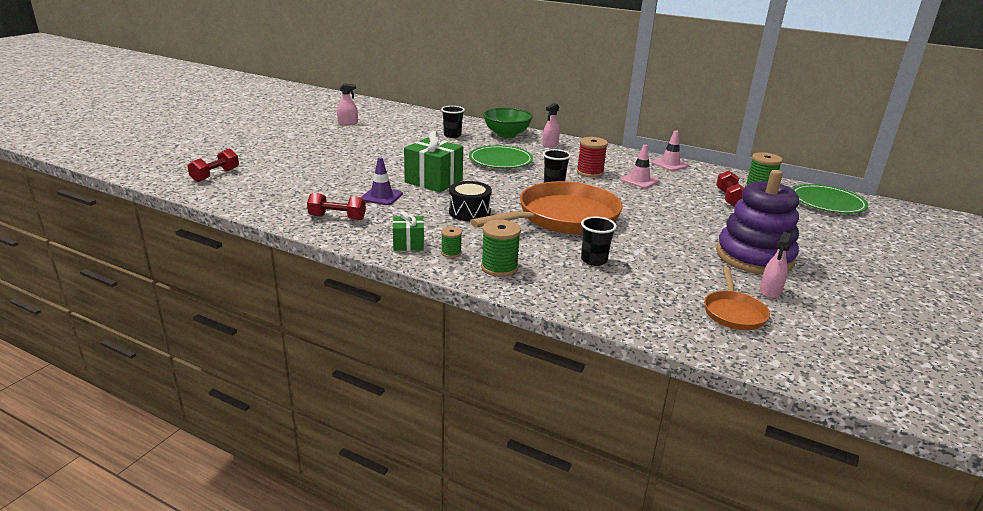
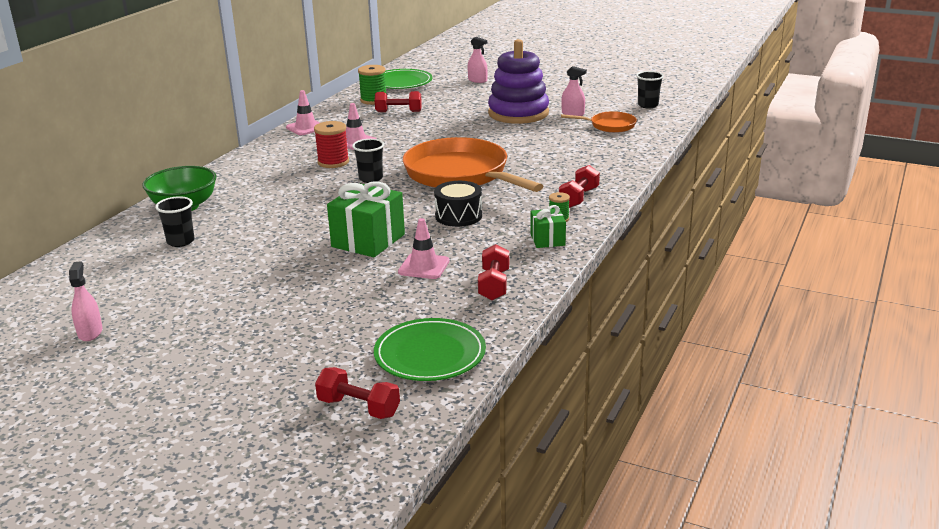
camera: 90 degrees left, 0 degrees up
purple traffic cone [361,157,403,205] -> pink traffic cone [398,218,449,279]
green plate [469,145,533,169] -> green plate moved to [374,318,486,381]
green spool [481,220,521,277] -> red dumbbell [559,165,600,208]
pink spray bottle [542,103,560,148] -> pink spray bottle moved to [468,37,488,83]
black cup [581,216,617,266] -> black cup moved to [636,71,664,108]

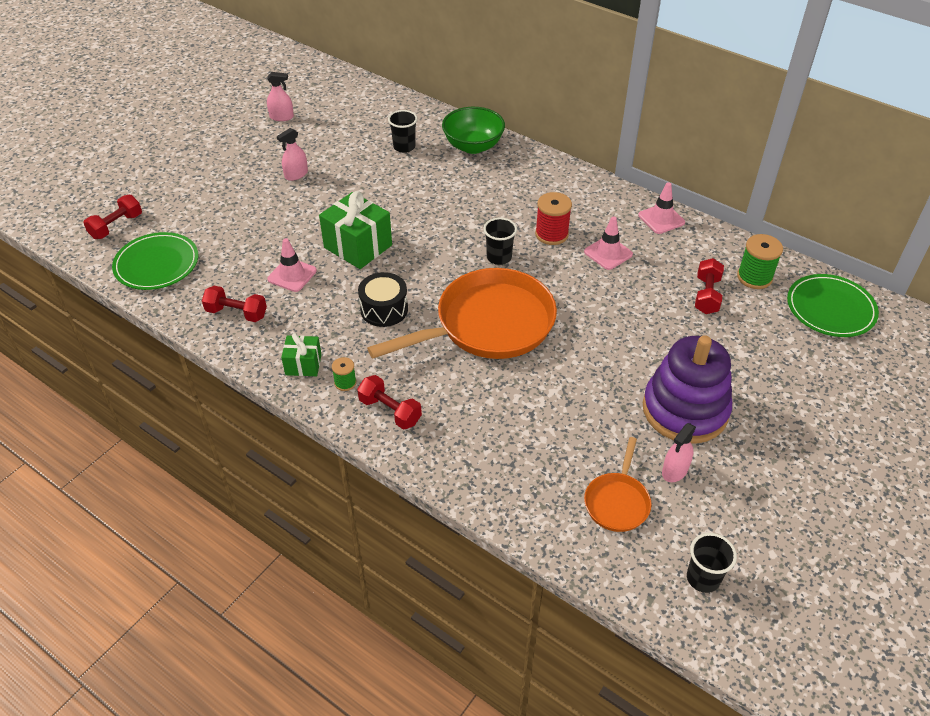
camera: 100 degrees right, 20 degrees up
pink spray bottle [468,37,488,83] -> pink spray bottle moved to [277,128,308,181]

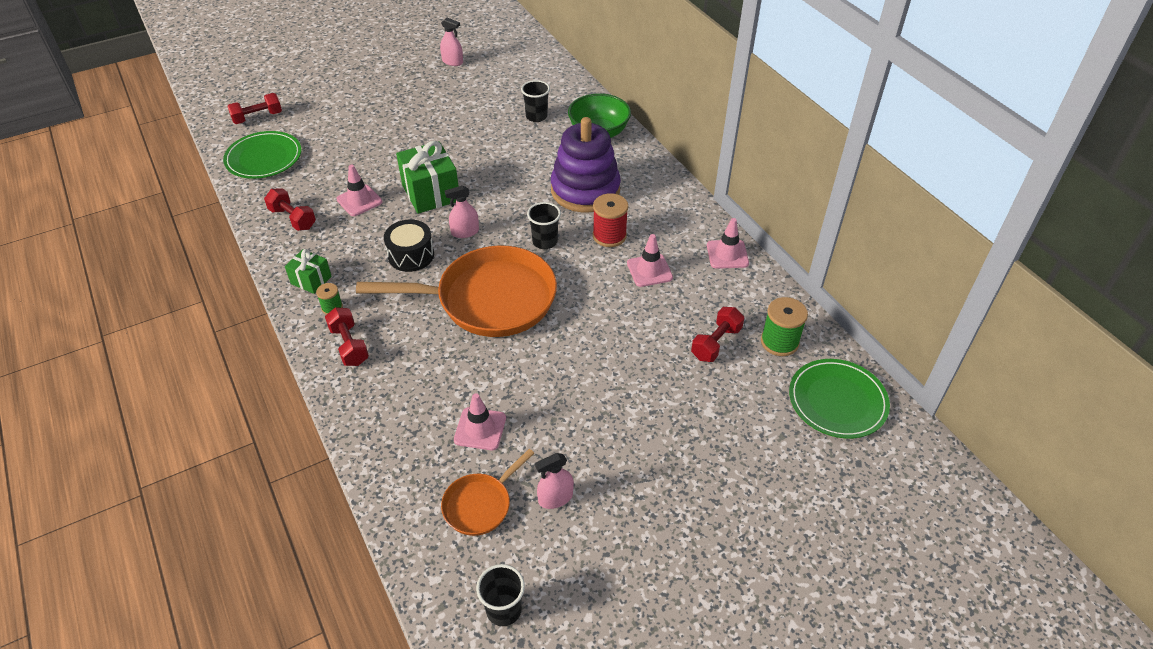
camera: 25 degrees right, 0 degrees up
pink spray bottle [277,128,308,181] -> pink spray bottle moved to [445,185,479,238]
purple stacking toy [643,335,732,444] -> purple stacking toy moved to [551,117,621,213]
none -> pink traffic cone [454,393,506,450]

